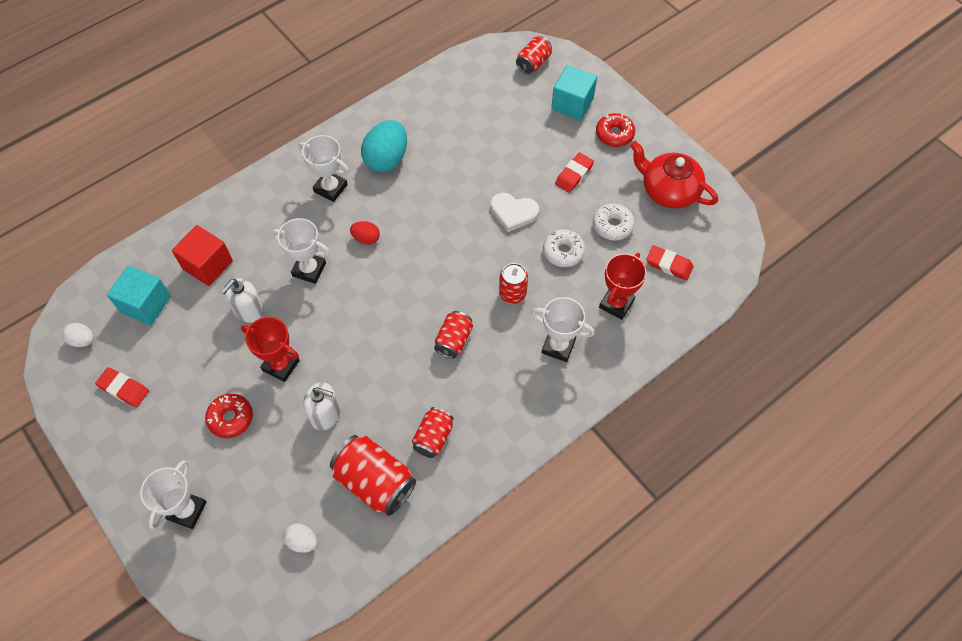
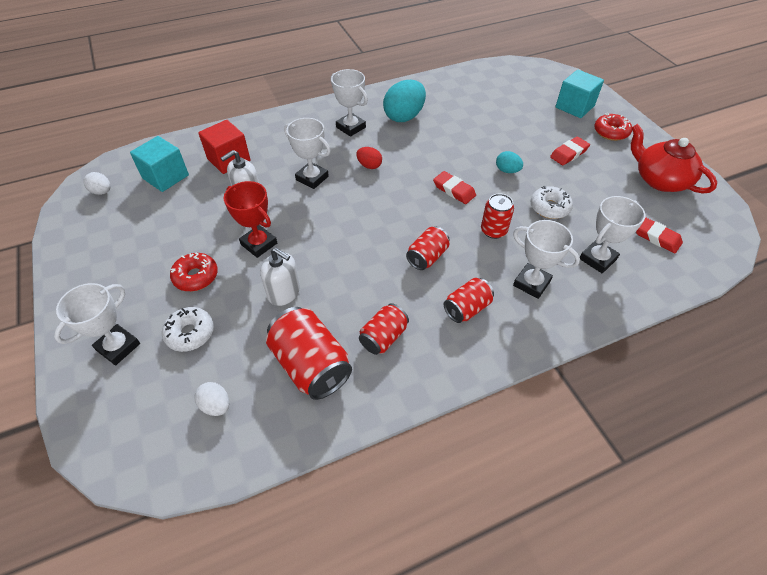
camera: 15 degrees right, 10 degrees down
red eraser [95,367,149,407] -> red eraser moved to [433,171,476,204]
white heart [490,193,539,232] -> turquoise egg [496,151,523,173]
red can [516,36,552,74] -> red can moved to [444,278,494,323]
white donut [593,203,635,240] -> white donut moved to [162,307,214,352]
red trophy [599,253,647,320] -> white trophy [579,196,646,273]

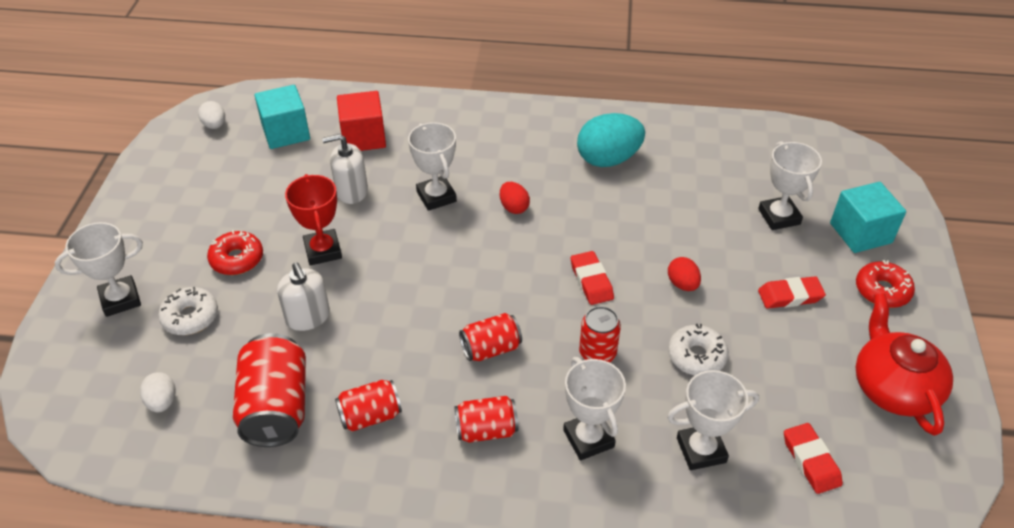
camera: 30 degrees right, 5 degrees down
white trophy [331,69,368,137] -> white trophy moved to [758,141,822,230]
turquoise egg [496,151,523,173] -> red egg [668,257,701,291]

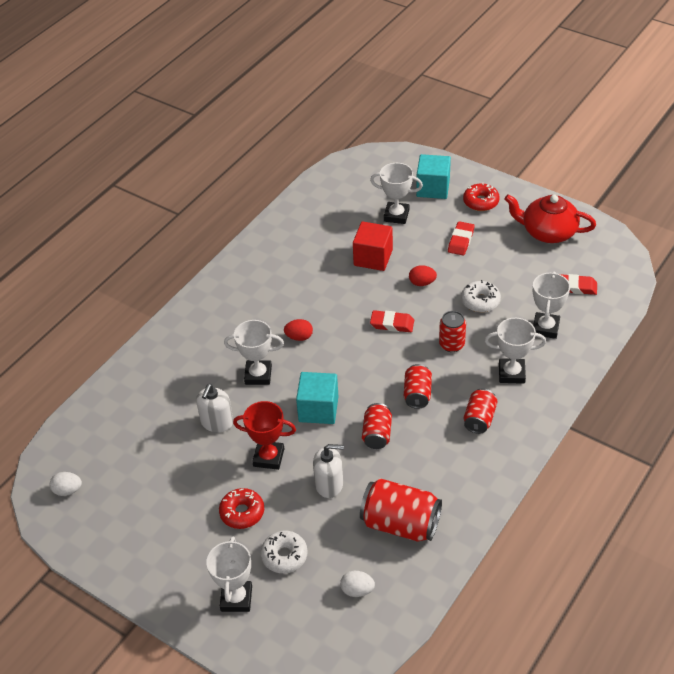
camera: 60 degrees left, 0 degrees up
turquoise cube [254,85,310,149] -> turquoise cube moved to [296,372,338,424]
red can [335,380,402,432] -> red can moved to [362,403,392,449]
red cube [337,91,386,151] -> red cube moved to [353,221,393,271]
turquoise egg [577,113,645,167] -> none

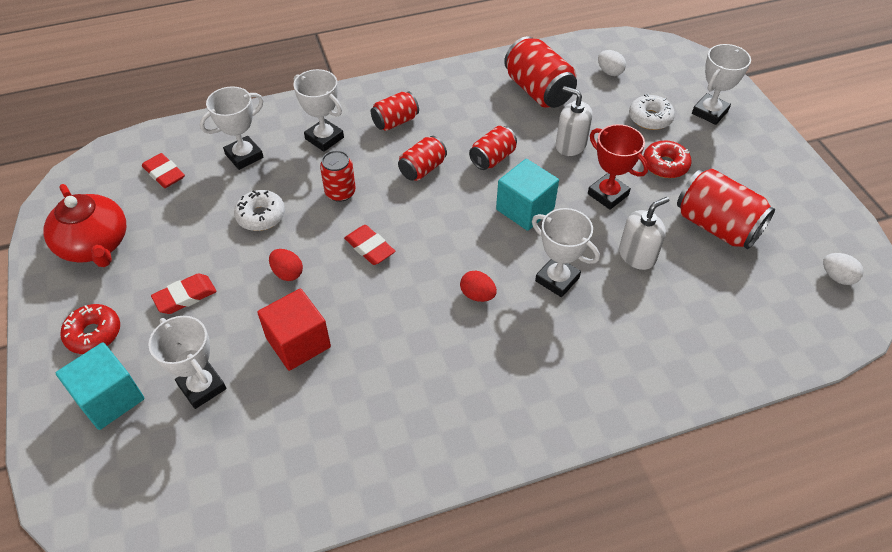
camera: 145 degrees left, 5 degrees up
none -> red can [677,168,775,249]

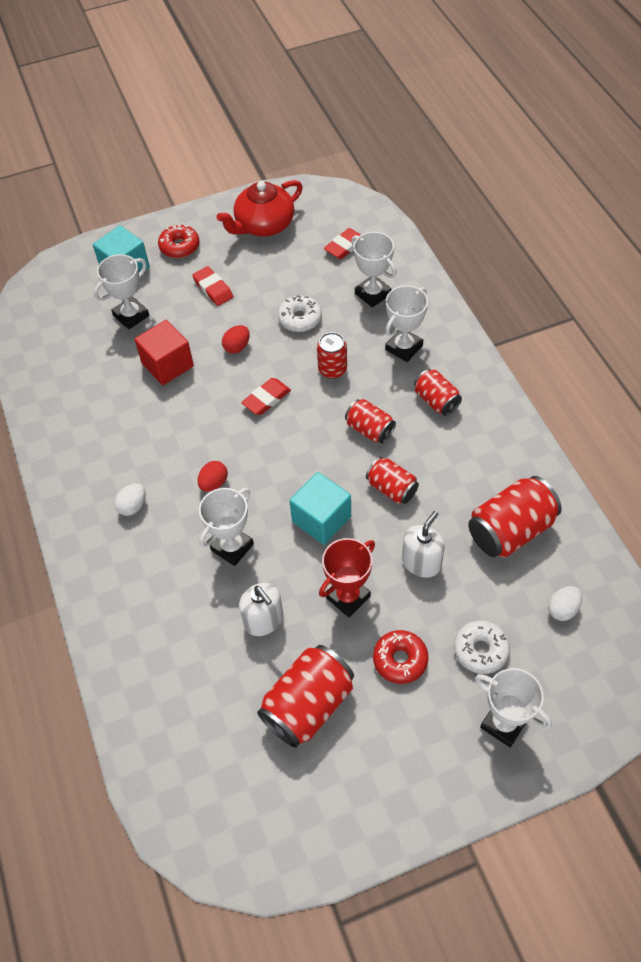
camera: 90 degrees right, 5 degrees up
white egg [823,253,863,285] -> white egg moved to [114,483,146,516]

